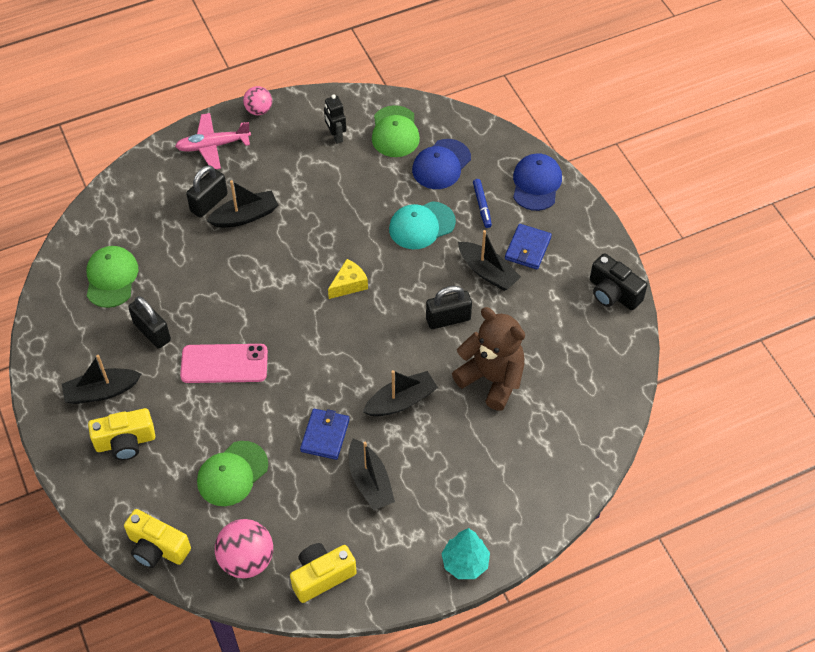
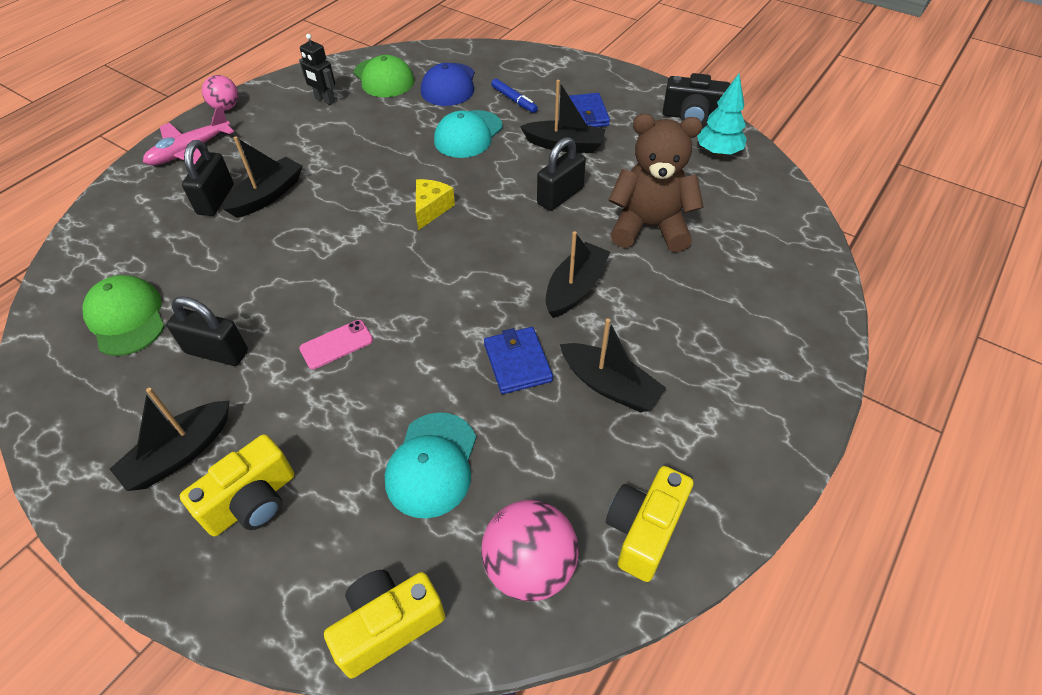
camera: 30 degrees left, 5 degrees down
yellow camera [124,509,191,568] -> yellow camera turned 150 degrees clockwise [324,570,445,678]
pink phone [180,344,268,383] -> pink phone [299,320,373,369], size x0.57
green cap [197,441,268,506] -> turquoise cap [385,412,476,519]
turquoise tree [441,528,490,579] -> turquoise tree moved to [697,74,747,156]
blue cap [513,153,562,211] -> none

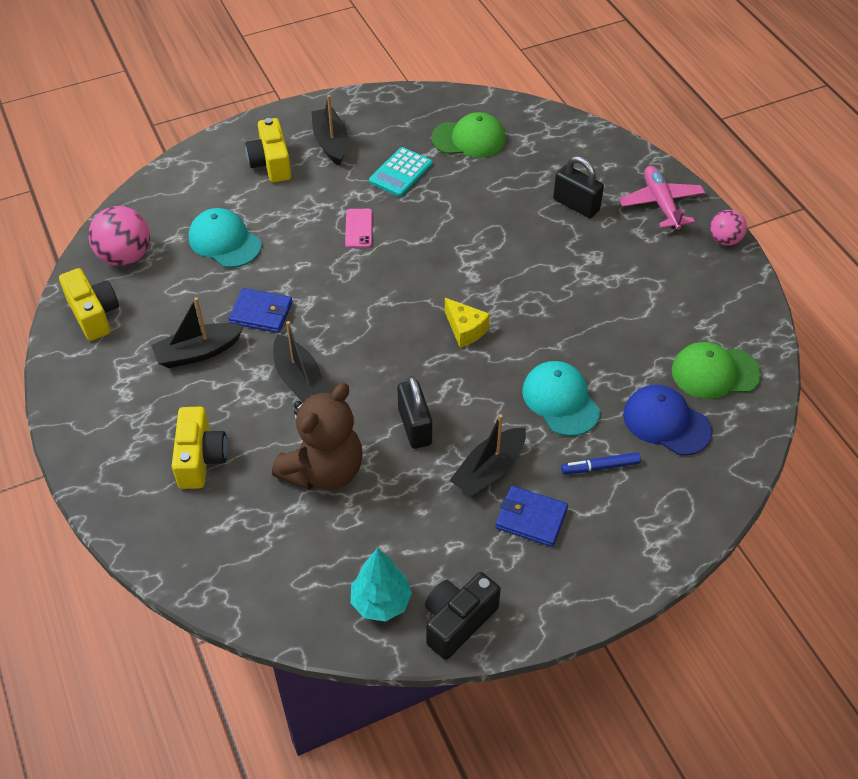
camera: 120 degrees right, 0 degrees up
black padlock [167,296,248,366] -> turquoise calculator [369,147,433,197]
black boat [223,136,303,218] -> none
black robot [299,34,335,105] -> none
yellow camera [324,570,445,678] -> yellow camera moved to [172,407,227,489]

